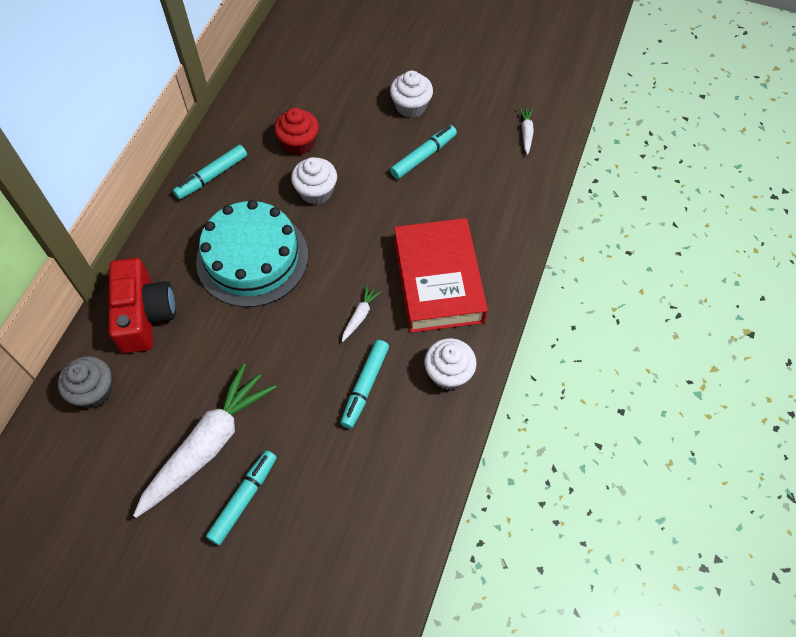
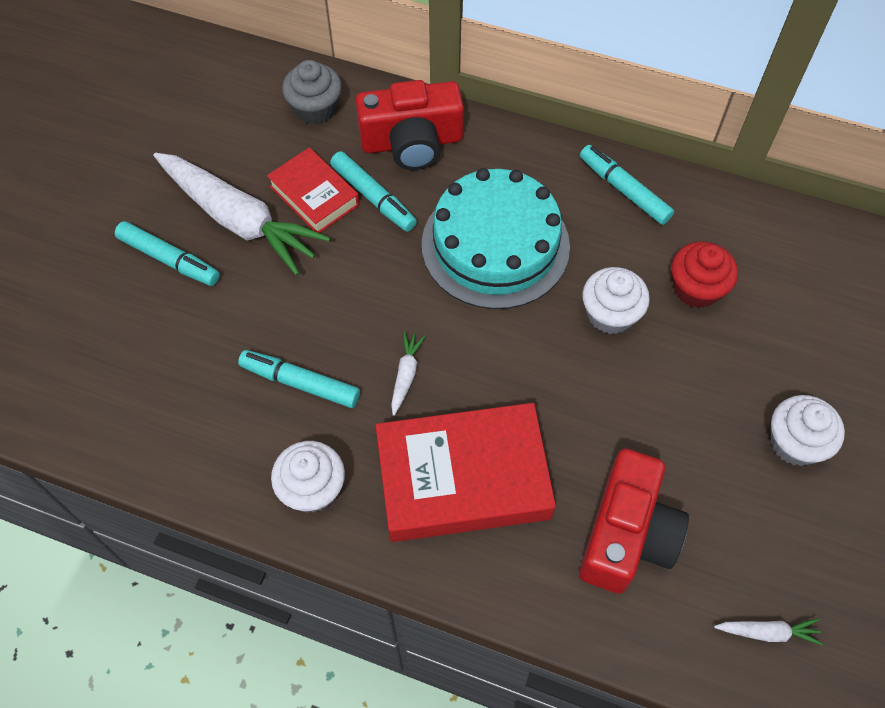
camera: 90 degrees right, 0 degrees up
white carrot [342,285,381,342] -> white carrot turned 105 degrees counterclockwise [391,332,425,416]
turquoise marker [390,125,457,179] -> turquoise marker moved to [330,151,417,232]
none -> red book [267,147,359,233]
none -> red camera [579,449,689,594]

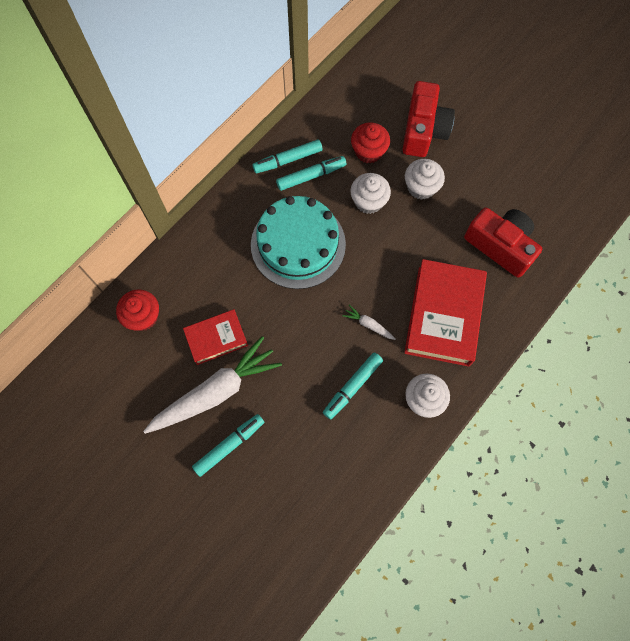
camera: 70 degrees left, 10 degrees up
grey cupcake [282,60,342,124] -> red cupcake [116,289,159,331]
turquoise marker [330,151,417,232] -> turquoise marker moved to [276,156,346,191]
red camera [356,80,464,170] -> red camera moved to [402,81,455,157]
white carrot [714,618,823,645] -> none
white cupcake [771,395,845,466] -> white cupcake moved to [405,159,445,200]

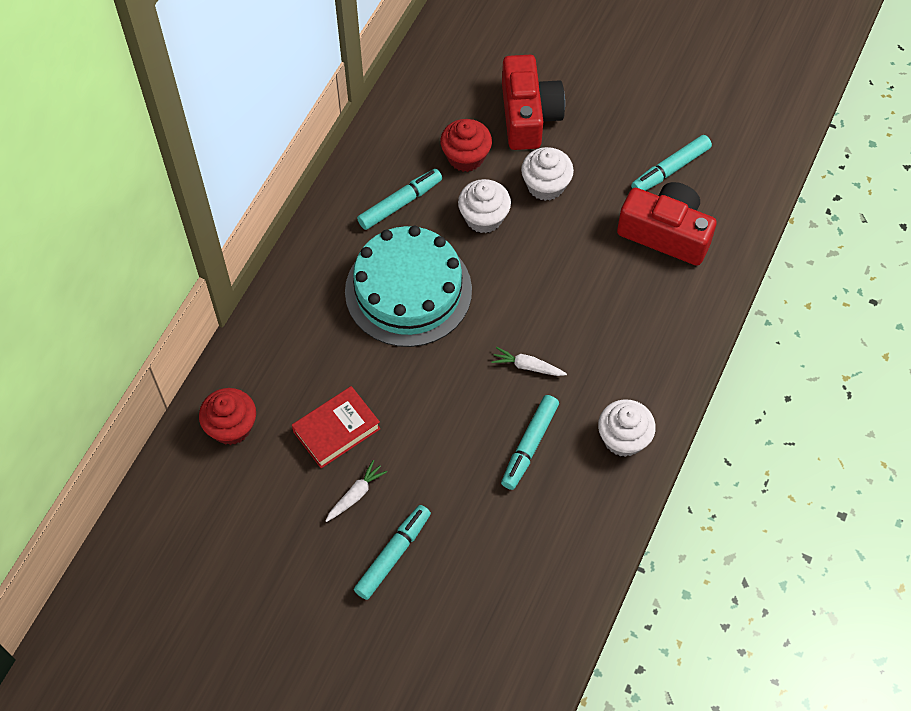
camera: 15 degrees left, 10 degrees down
white carrot [143,336,282,434] -> white carrot [326,460,387,522], size x0.40
turquoise marker [252,140,323,173] -> turquoise marker moved to [631,135,712,191]
red book [404,259,487,367] -> none

